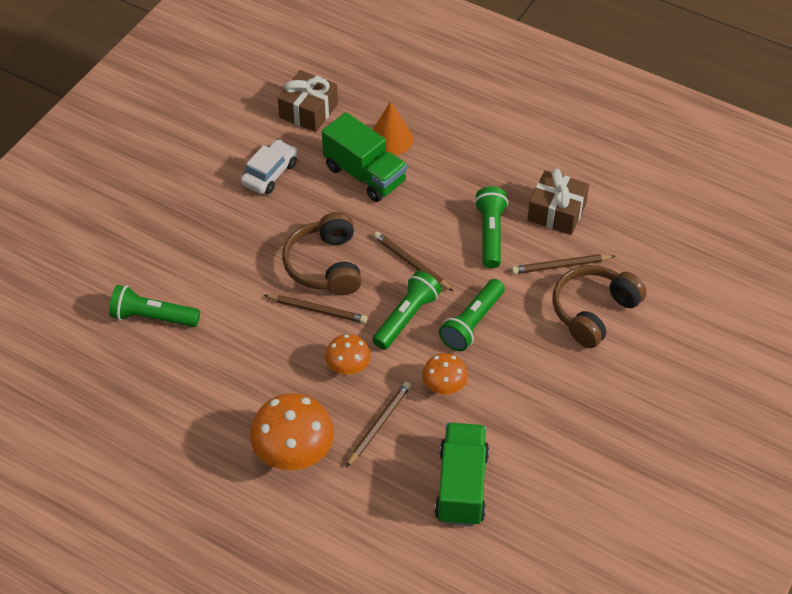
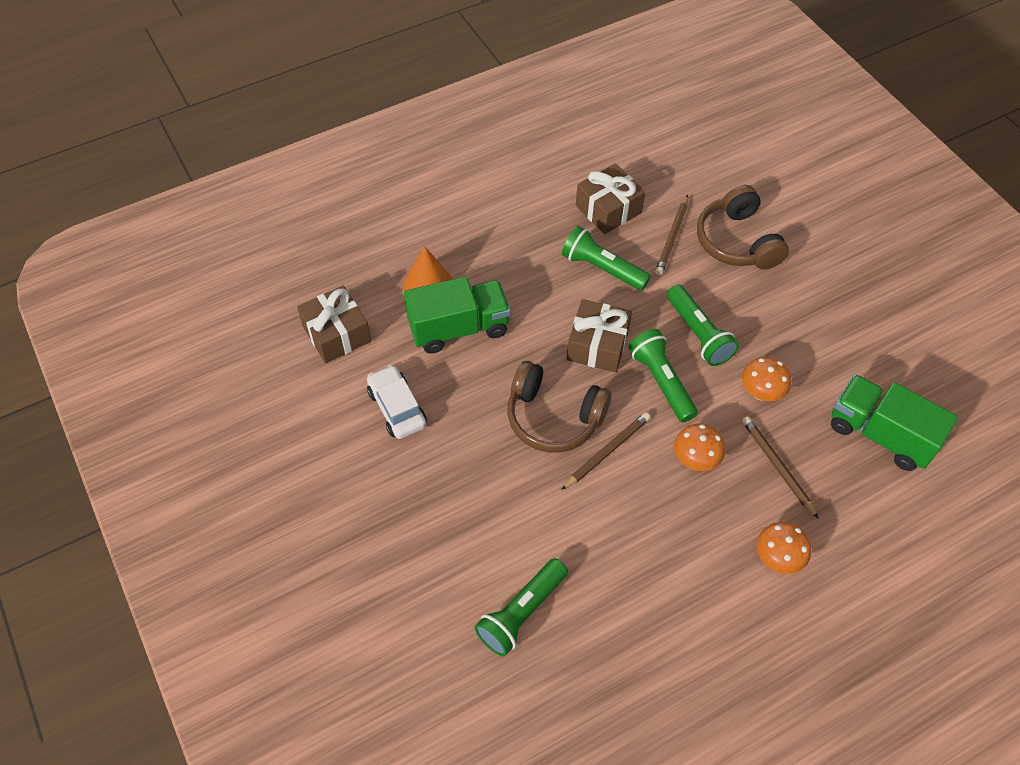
camera: 60 degrees left, 5 degrees up
orange mushroom [250,393,334,470] -> orange mushroom [757,522,811,574], size x0.57
brown pencil [374,232,453,291] -> brown gift [567,299,632,372]

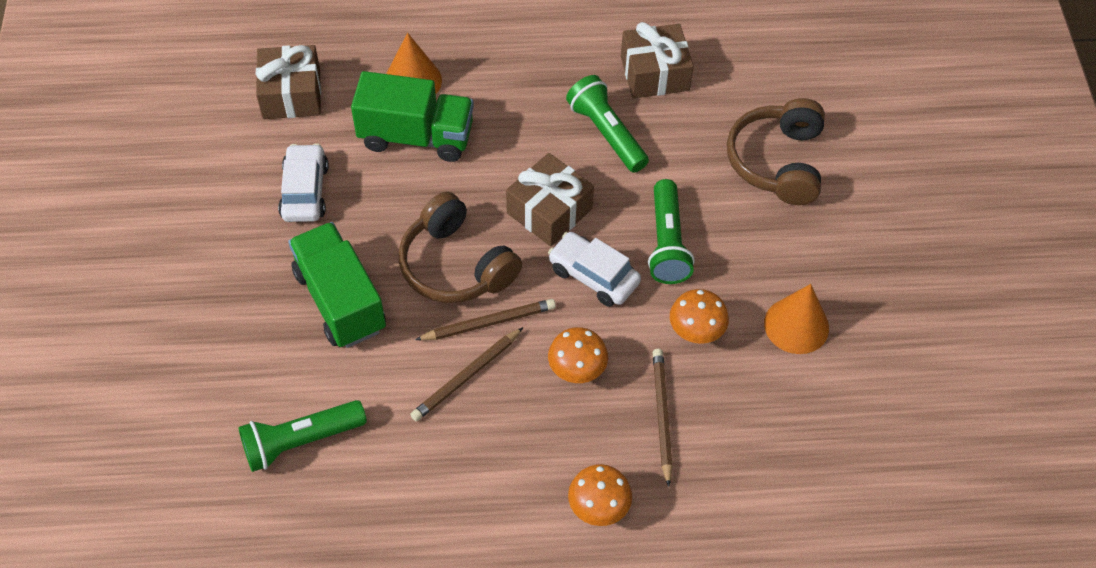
camera: 25 degrees right, 0 degrees up
green flashlight [628,329,698,423] -> white car [548,232,641,307]
brown pencil [655,195,688,276] -> brown pencil moved to [410,327,524,421]
green truck [831,374,958,471] -> green truck moved to [288,222,386,348]
none -> orange cone [764,284,829,354]

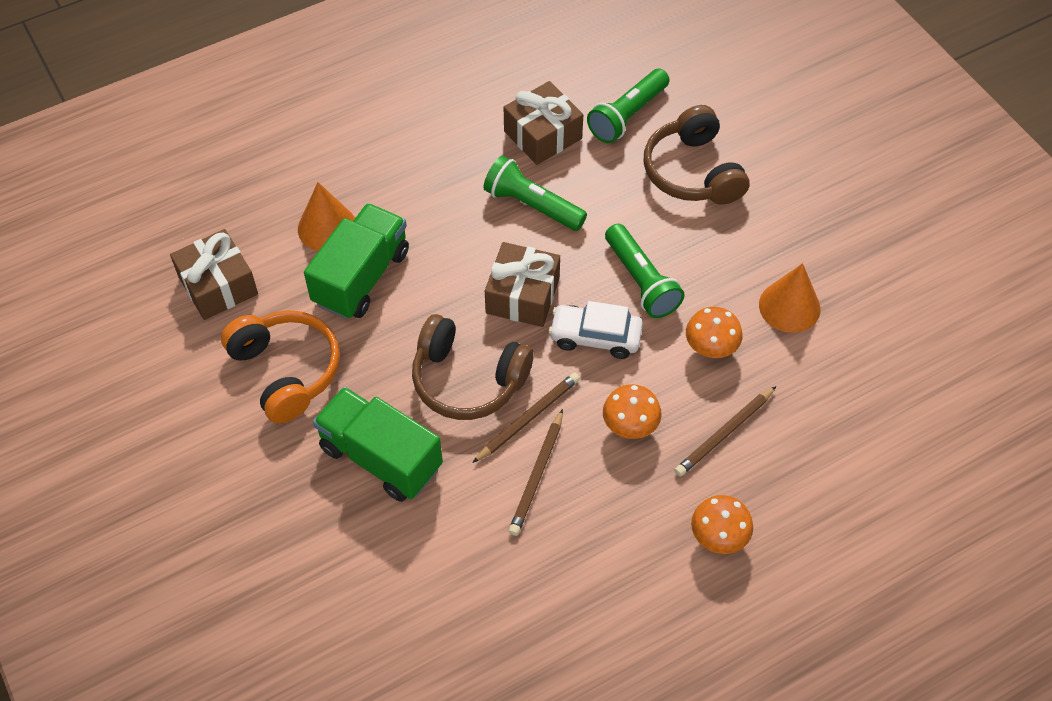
camera: 25 degrees left, 0 degrees up
green flashlight [238,400,367,472] -> green flashlight moved to [587,69,670,143]
white car [278,143,329,222] -> orange headphones [221,310,340,424]
green truck [351,71,474,162] -> green truck turned 45 degrees counterclockwise [304,203,409,319]
brown pencil [653,349,673,487] -> brown pencil turned 105 degrees counterclockwise [674,386,776,477]

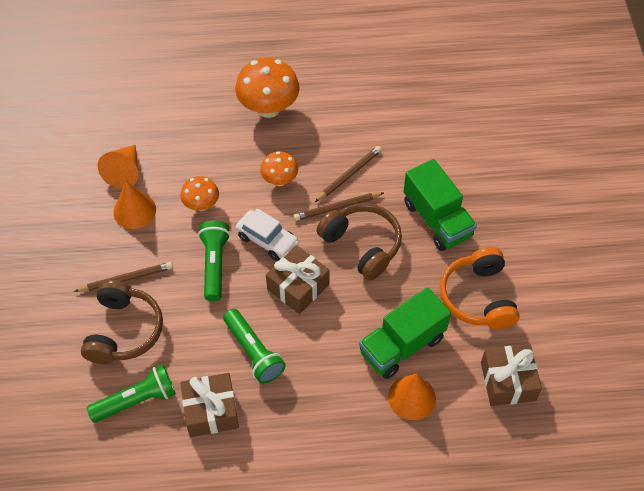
camera: 155 degrees left, 0 degrees up
brown pencil [674,386,776,477] -> brown pencil moved to [74,262,173,292]
orange mushroom [691,495,753,554] -> orange mushroom [235,58,300,118], size x1.76
none -> orange cone [98,145,138,188]

